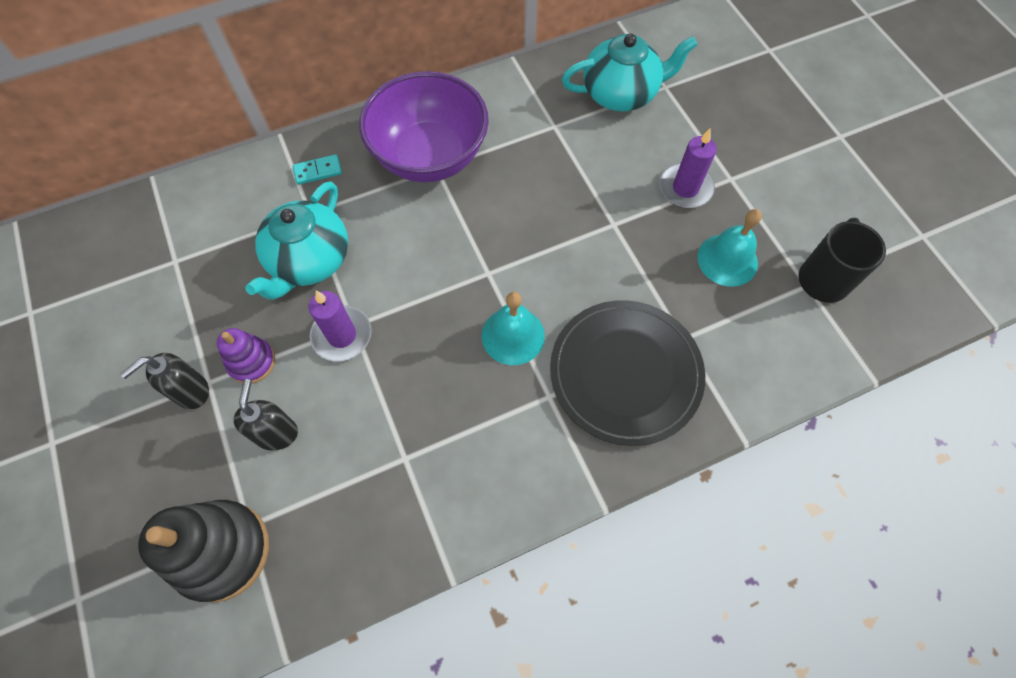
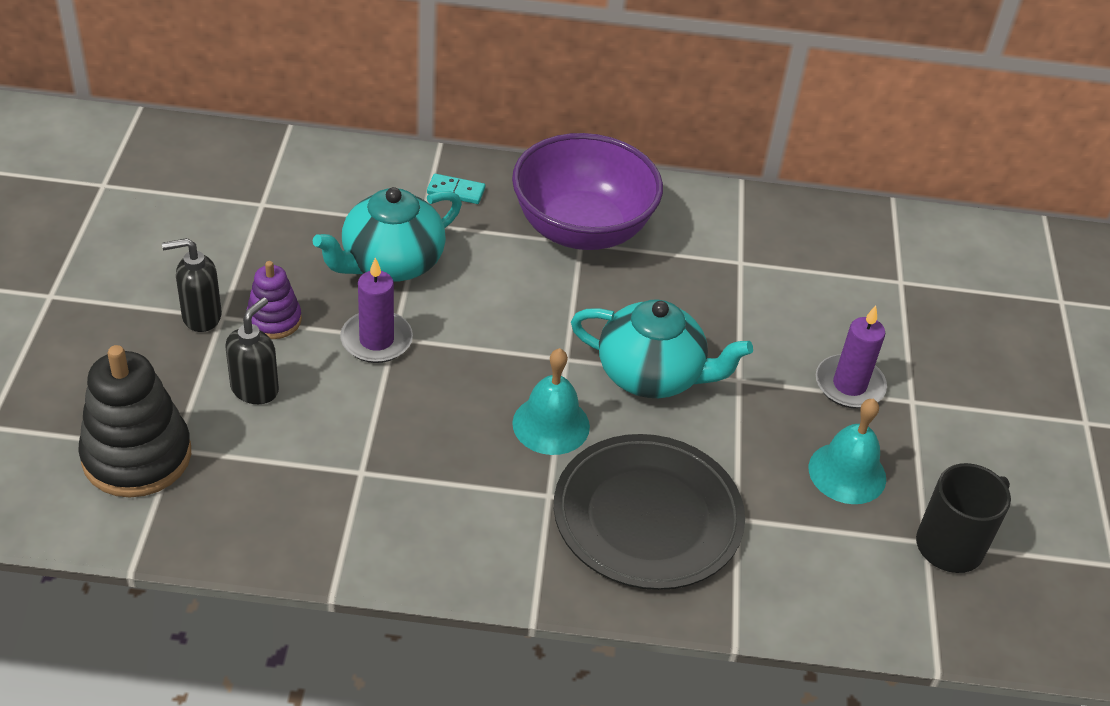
camera: 25 degrees right, 20 degrees down
turquoise teapot [562,34,698,112] -> turquoise teapot moved to [571,299,753,398]

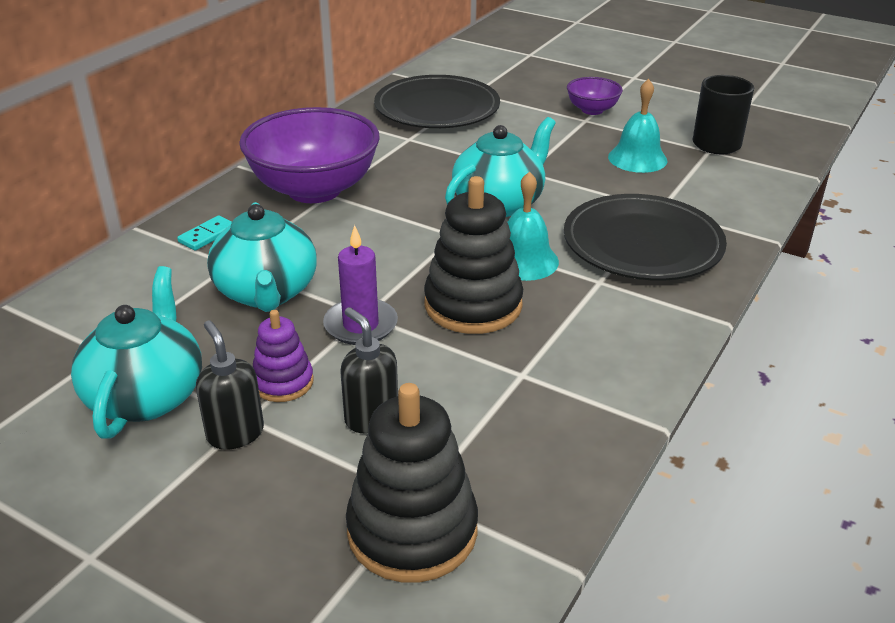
camera: 60 degrees left, 10 degrees down
black soap dispenser [162,238,222,332] -> black soap dispenser turned 135 degrees clockwise [196,320,264,450]
purple candle [816,306,887,409] -> none
none -> turquoise teapot [71,266,202,439]
none -> black plate [374,75,500,128]
none -> black stacking toy [424,176,523,334]
none -> purple bowl [567,77,623,115]

